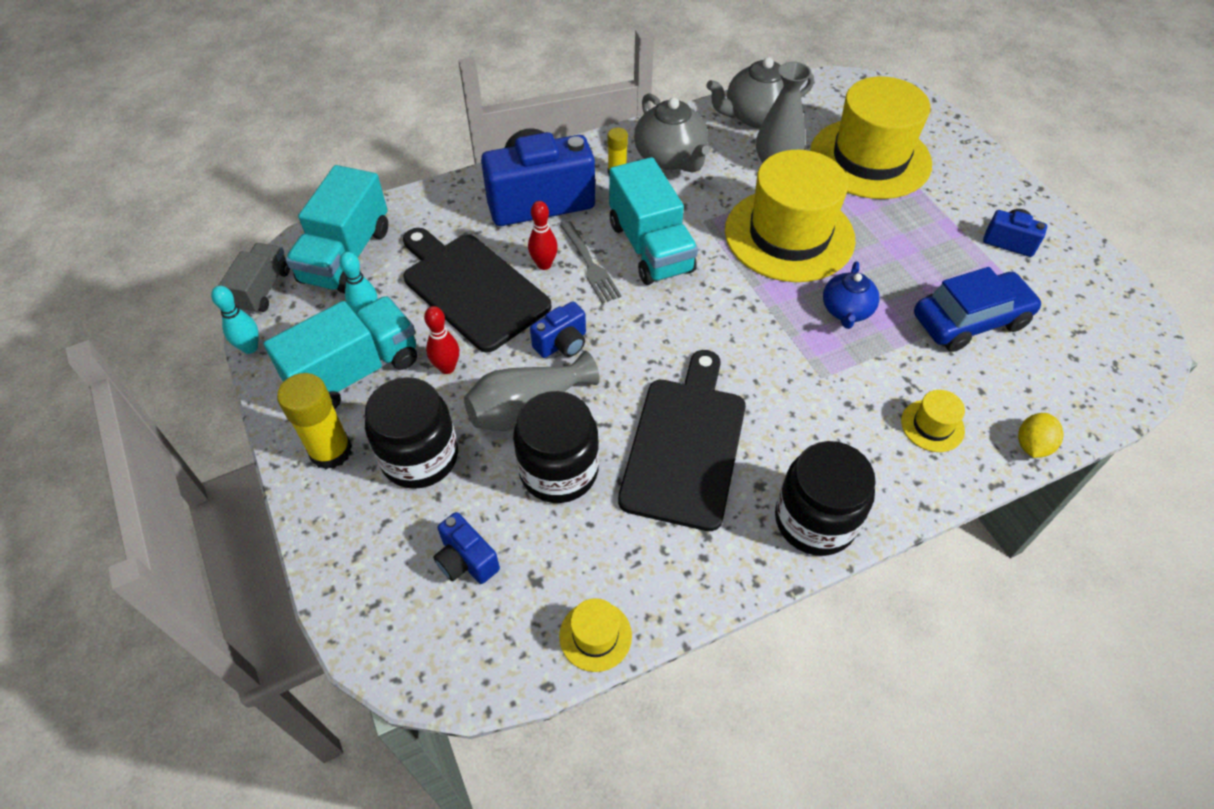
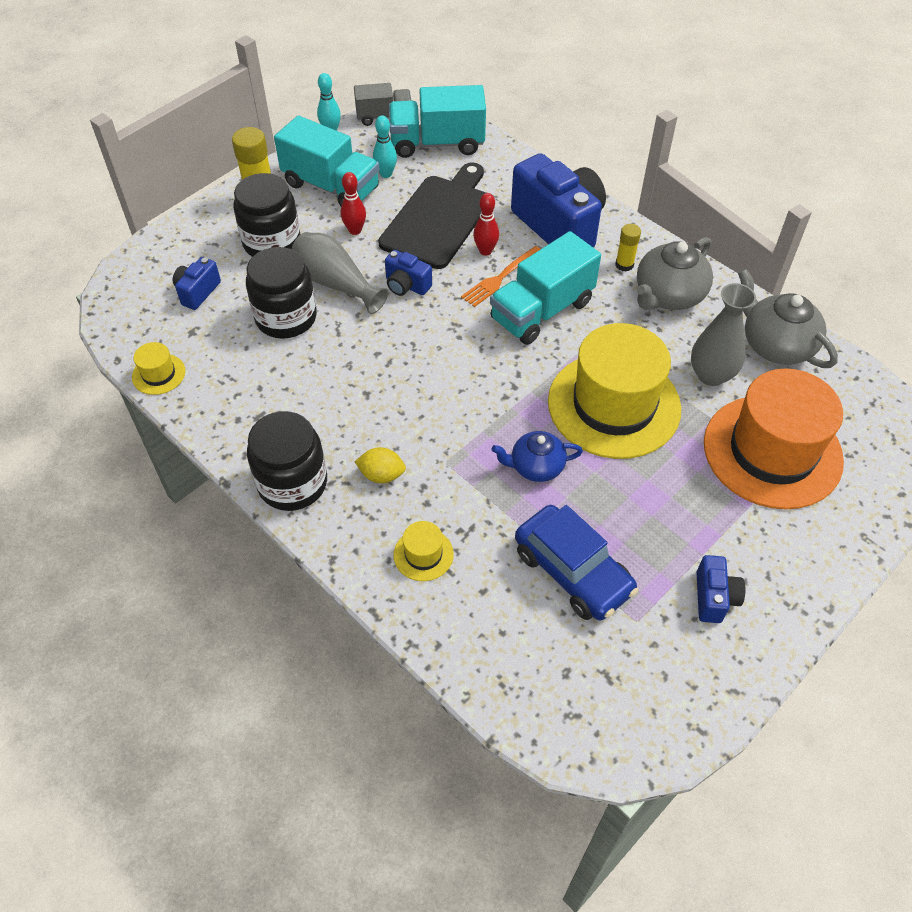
camera: 70 degrees right, 0 degrees up
grey fork [560,221,622,303] -> orange fork [461,246,540,307]
black cutting board [618,350,746,531] -> none
yellow hat [810,76,932,199] -> orange hat [704,368,844,509]
yellow lemon [1018,413,1064,458] -> yellow lemon moved to [355,447,406,483]

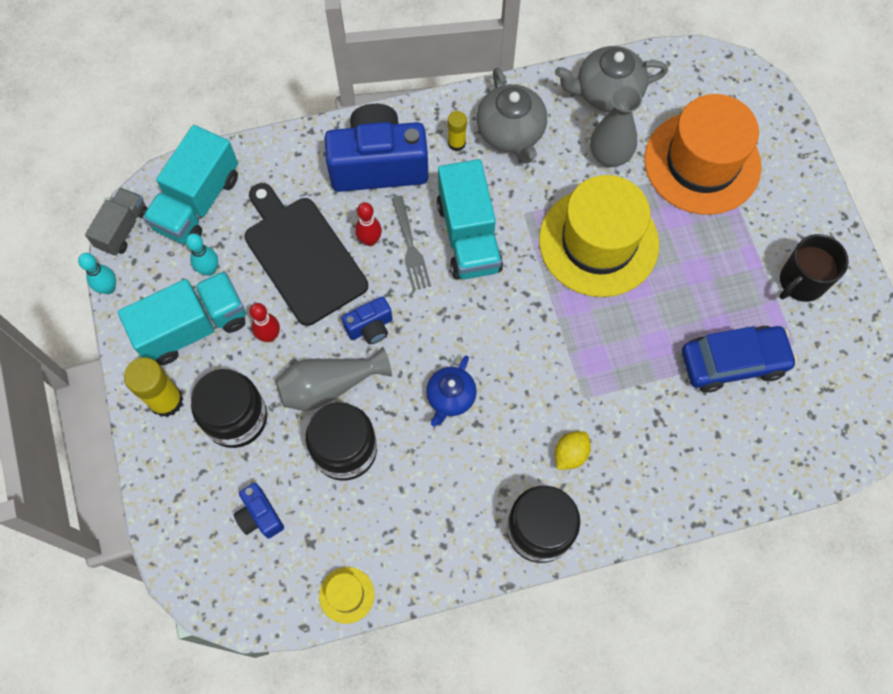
camera: 60 degrees left, 15 degrees up
yellow hat [393,521,454,581] -> none
orange fork [461,246,540,307] -> grey fork [392,196,431,291]
blue teapot [492,431,583,482] -> blue teapot moved to [426,355,477,426]
blue camera [696,555,745,623] -> black mug [779,234,849,302]

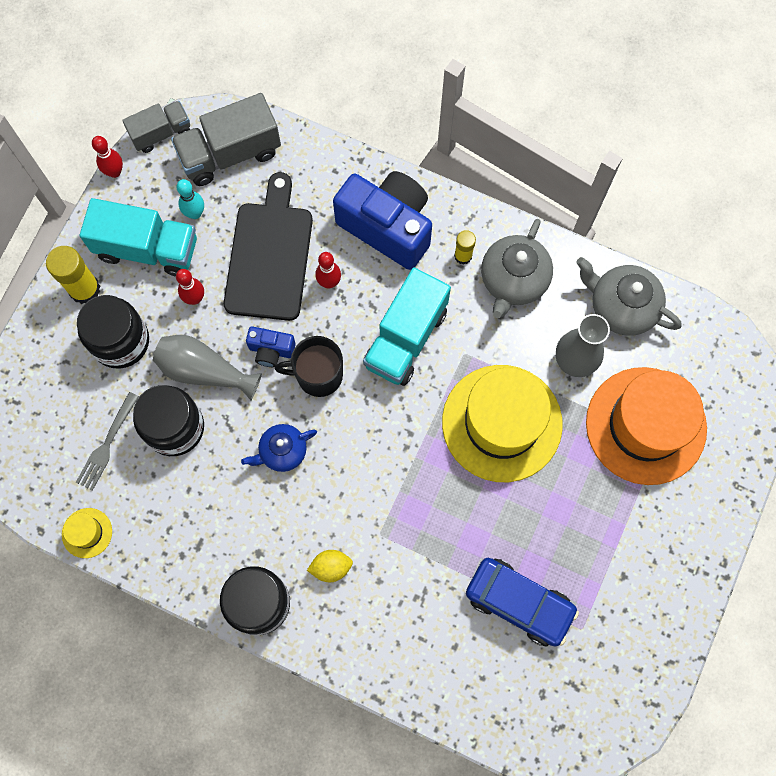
camera: 40 degrees right, 5 degrees up
turquoise bowling pin [78,253,116,294] -> red bowling pin [92,136,123,178]
turquoise truck [143,125,238,244] -> grey truck [171,93,281,186]
blue camera [233,483,284,539] -> none
grey fork [392,196,431,291] -> grey fork moved to [75,392,139,491]
black mug [779,234,849,302] -> black mug moved to [275,336,343,397]

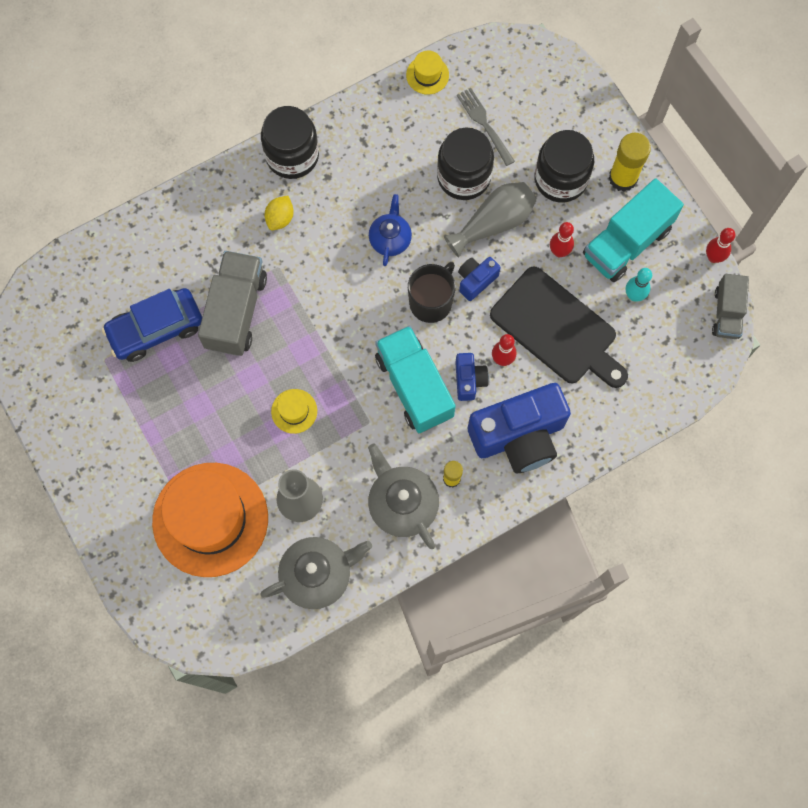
camera: 125 degrees right, 0 degrees up
grey truck [171,93,281,186] -> grey truck moved to [198,251,267,356]
yellow hat [442,365,563,482] -> yellow hat [271,389,317,434], size x0.41
none -> blue camera [455,353,489,401]

